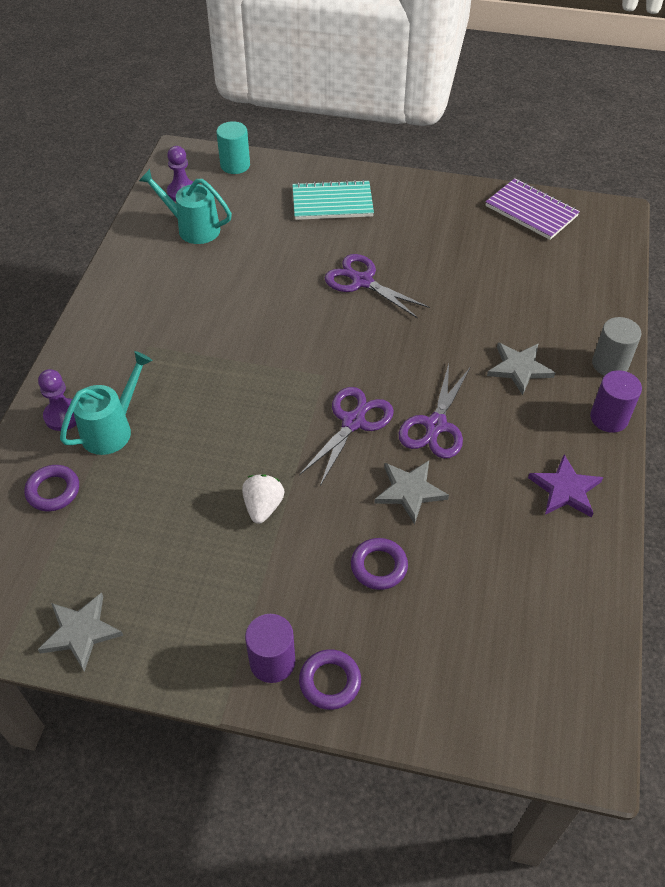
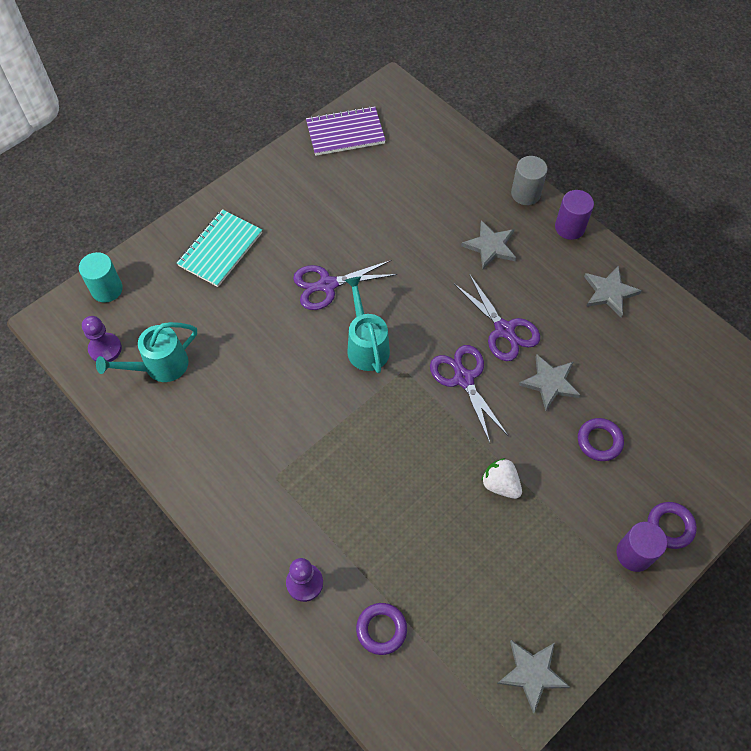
camera: 55 degrees left, 10 degrees up
turquoise watering can [60,351,153,455] -> turquoise watering can moved to [345,277,390,373]
purple star [528,454,603,517] -> grey star [584,266,642,318]

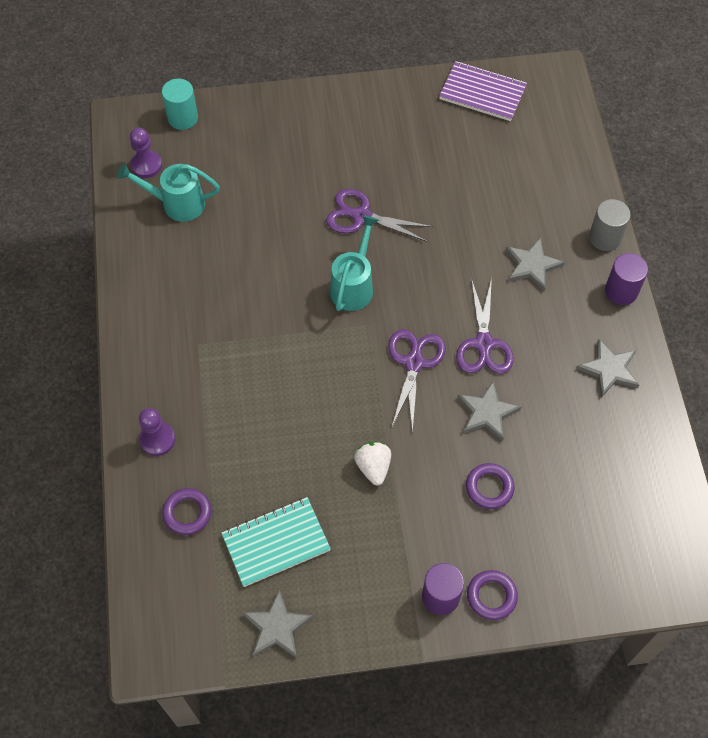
camera: 35 degrees right, 0 degrees up
turquoise notebook [177,209,262,287] -> turquoise notebook moved to [222,497,331,587]

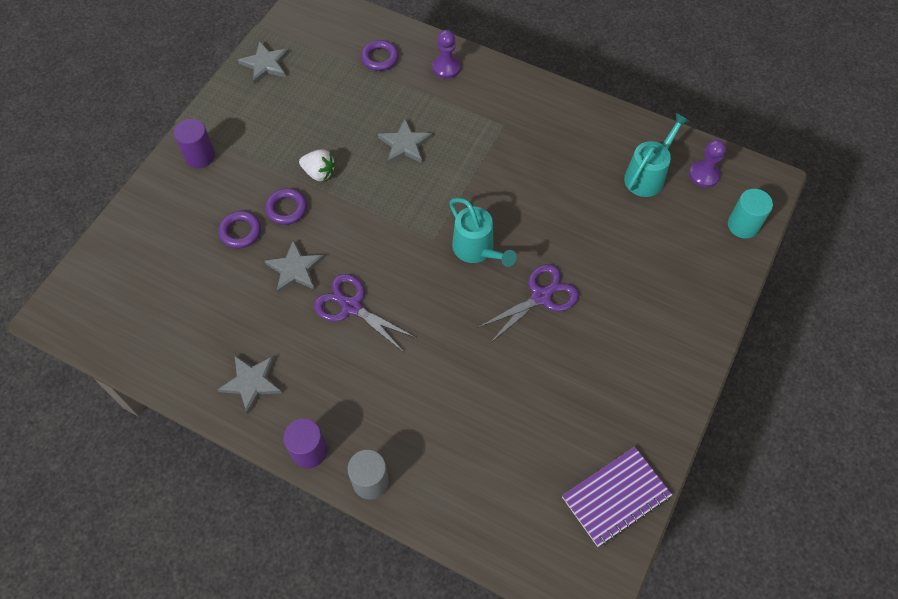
camera: 125 degrees right, 0 degrees up
turquoise notebook [222,497,331,587] -> none
purple scissors [388,329,446,433] -> none
purple ring [467,570,518,620] -> purple ring moved to [265,188,307,225]
grey star [506,237,565,291] -> grey star moved to [378,119,433,164]

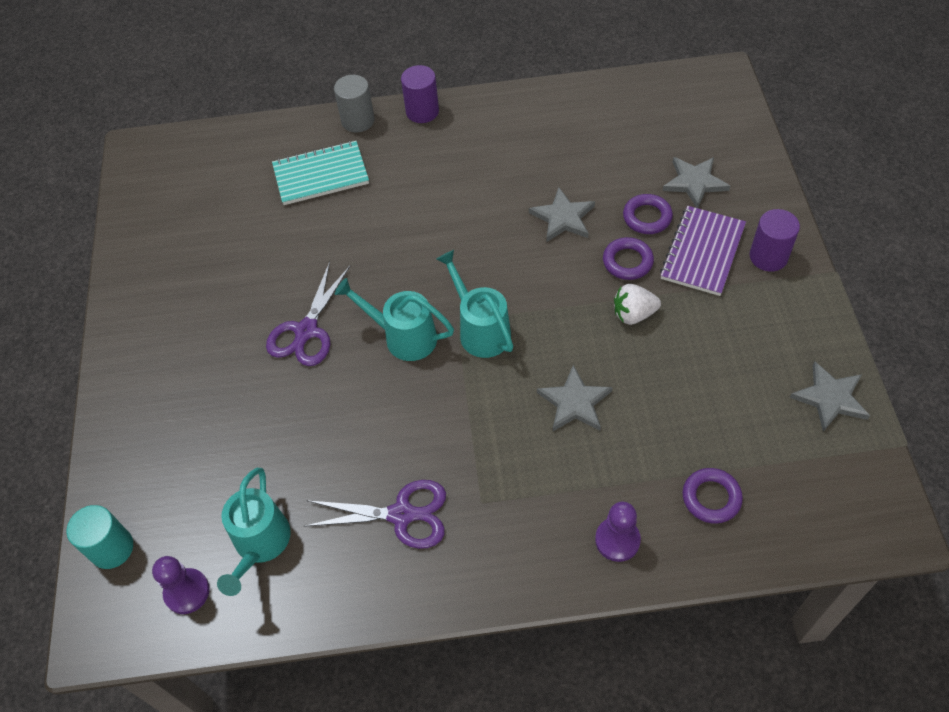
camera: 150 degrees right, 5 degrees down
grey star [217,356,282,414] -> grey star moved to [662,157,730,208]
purple scissors [314,274,416,352] -> purple scissors moved to [304,480,446,549]
purple notebook [562,447,672,547] -> purple notebook moved to [660,206,746,296]
none -> turquoise notebook [272,141,369,205]
none -> turquoise watering can [436,250,513,358]

